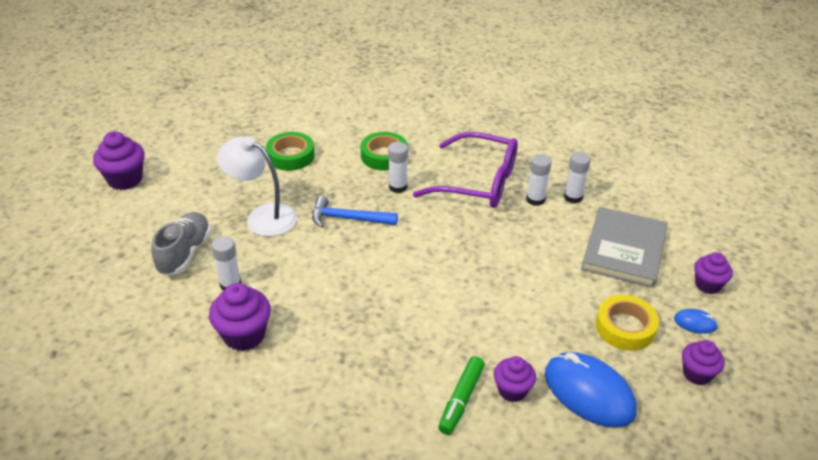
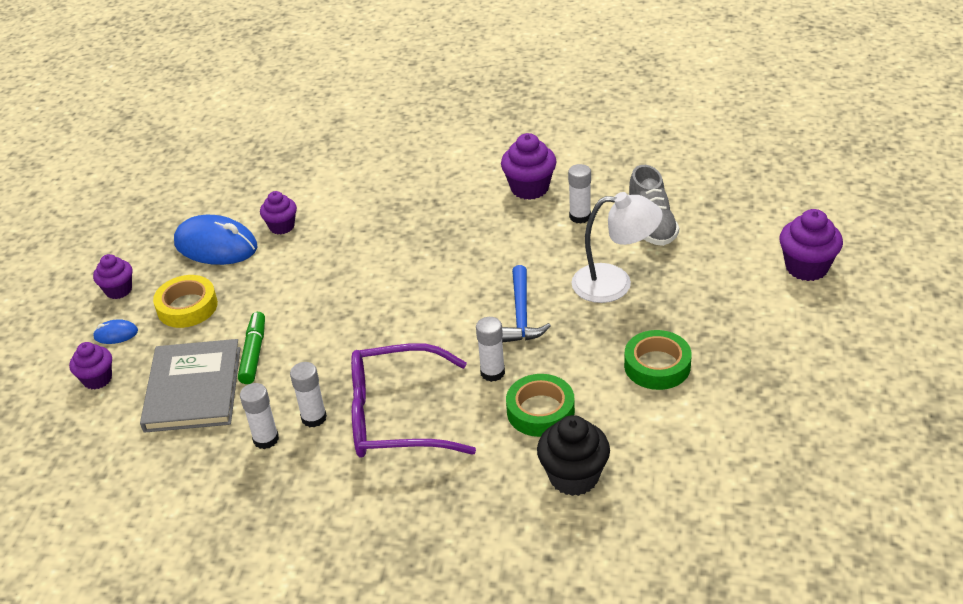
camera: 160 degrees right, 0 degrees up
blue hammer [312,196,398,228] -> blue hammer turned 105 degrees clockwise [502,265,551,342]
green marker [438,356,485,435] -> green marker moved to [238,312,265,384]
none -> black cupcake [537,415,610,496]

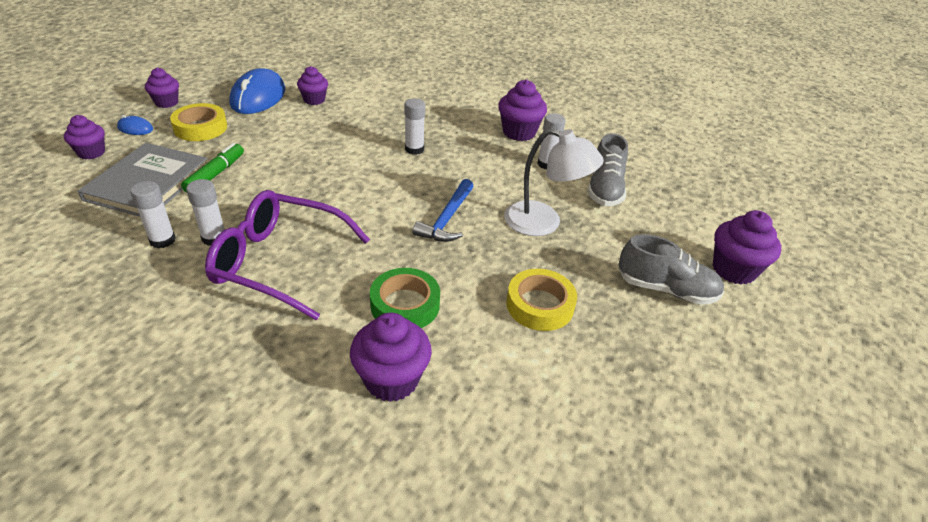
camera: 15 degrees right, 0 degrees up
blue mouse [174,215,257,265] -> blue mouse turned 60 degrees clockwise [229,68,285,114]
white glue stick [476,317,505,382] -> white glue stick moved to [404,98,425,155]
black cupcake [537,415,610,496] -> purple cupcake [350,313,432,402]
green tape [624,330,692,390] -> yellow tape [506,269,577,331]
none -> grey shoe [619,234,724,305]

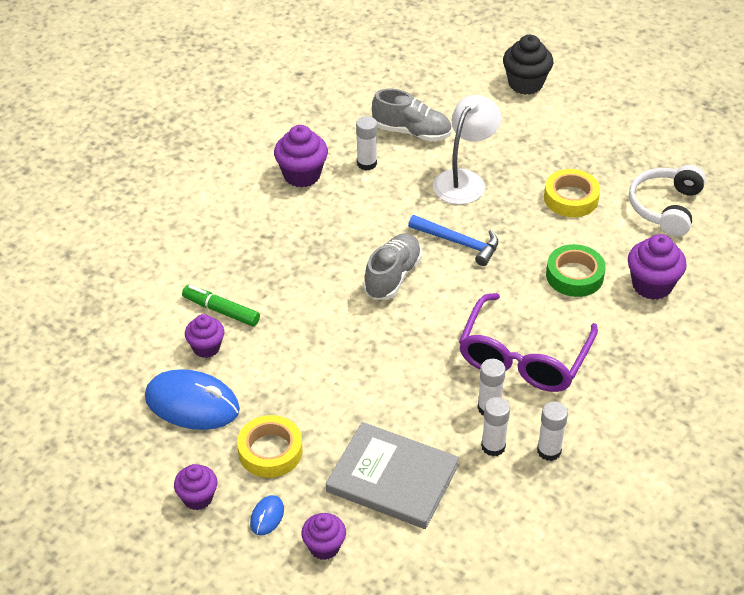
camera: 80 degrees left, 5 degrees up
green marker [181,143,244,193] -> green marker moved to [182,285,260,327]
white glue stick [404,98,425,155] -> white glue stick moved to [537,402,568,461]
grey shoe [619,234,724,305] -> grey shoe moved to [363,233,422,300]
purple cupcake [713,210,781,284] -> black cupcake [503,35,553,95]
none -> white headphones [629,165,706,236]

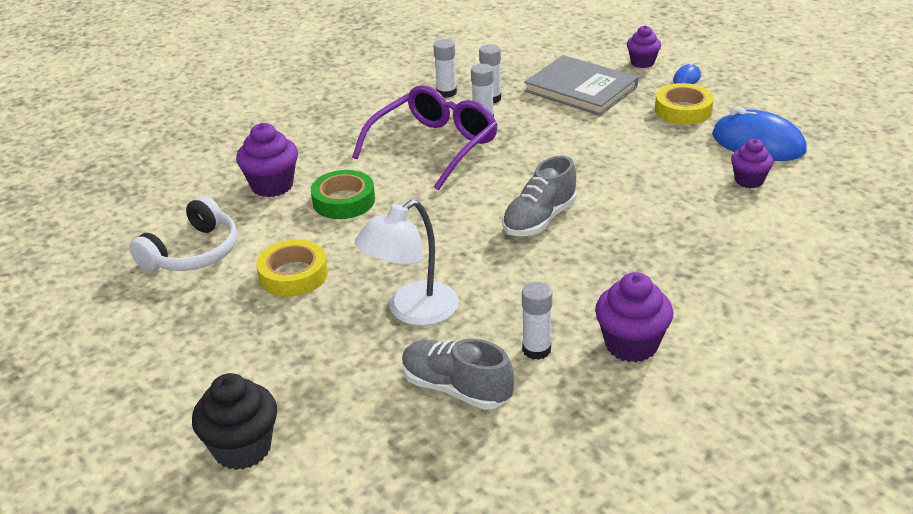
camera: 165 degrees left, 10 degrees down
purple cupcake [174,464,218,510] -> none
green marker [182,285,260,327] -> none
blue hammer [408,215,498,266] -> none

